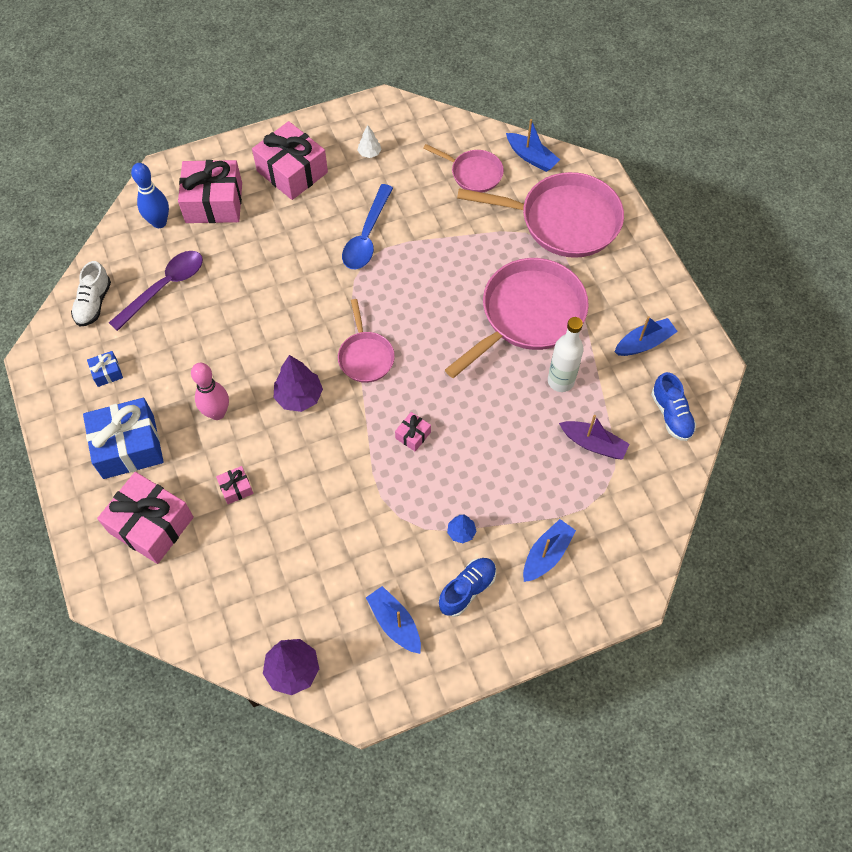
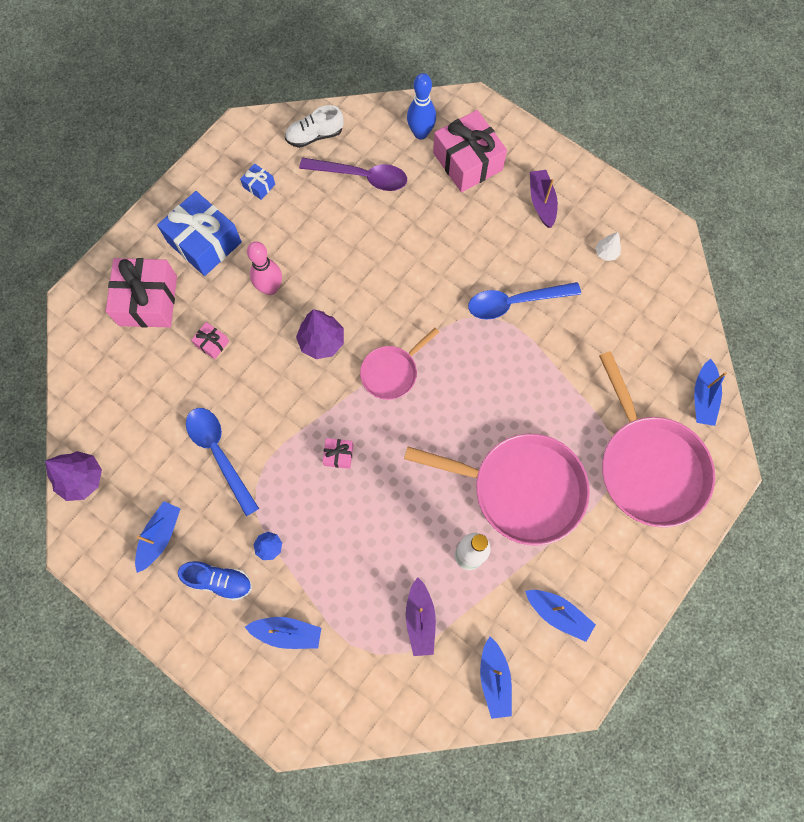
camera: 60 degrees right, 10 degrees up
pink gift [252,121,328,200] -> purple boat [530,170,558,228]
pink pan [423,144,504,193] -> none
blue shoe [651,372,696,441] -> blue boat [480,637,512,719]
none -> blue spoon [186,408,259,516]

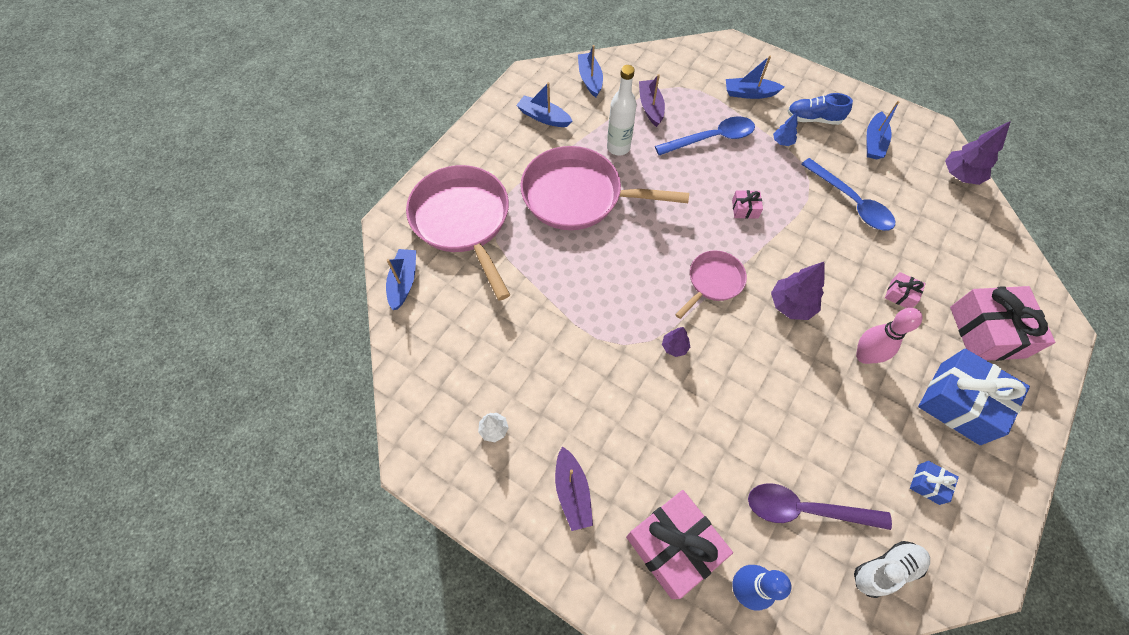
camera: 175 degrees right, 10 degrees down
blue spoon [468,282,581,320] -> blue spoon moved to [655,116,755,155]
none -> purple tree [662,327,690,357]

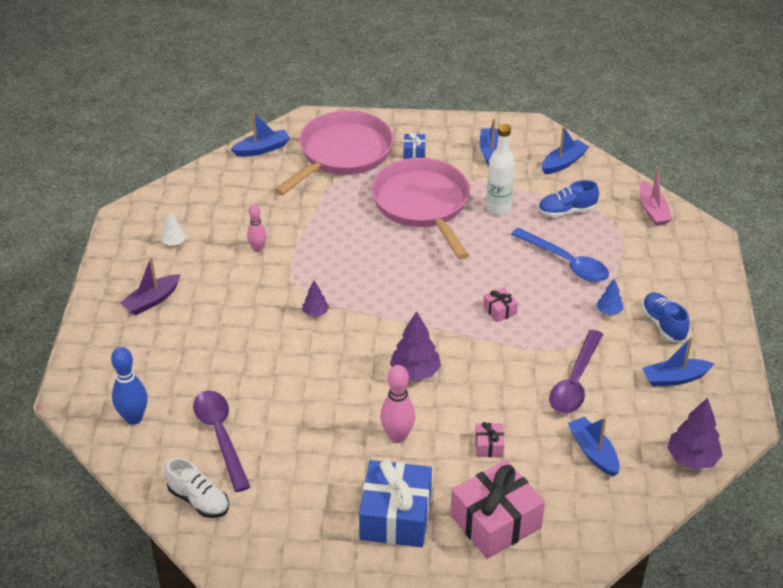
camera: 60 degrees right, 20 degrees down
pink gift [626,490,733,599] -> none
purple boat [639,74,665,127] -> blue shoe [538,180,599,217]
pink pan [675,250,747,319] -> none
blue boat [726,55,784,99] -> blue boat moved to [568,417,620,477]
blue spoon [801,158,895,231] -> purple spoon [549,330,603,414]
blue gift [910,461,959,505] -> blue gift moved to [404,132,426,159]
none -> pink bowling pin [247,204,267,252]
none -> pink boat [640,167,672,226]

